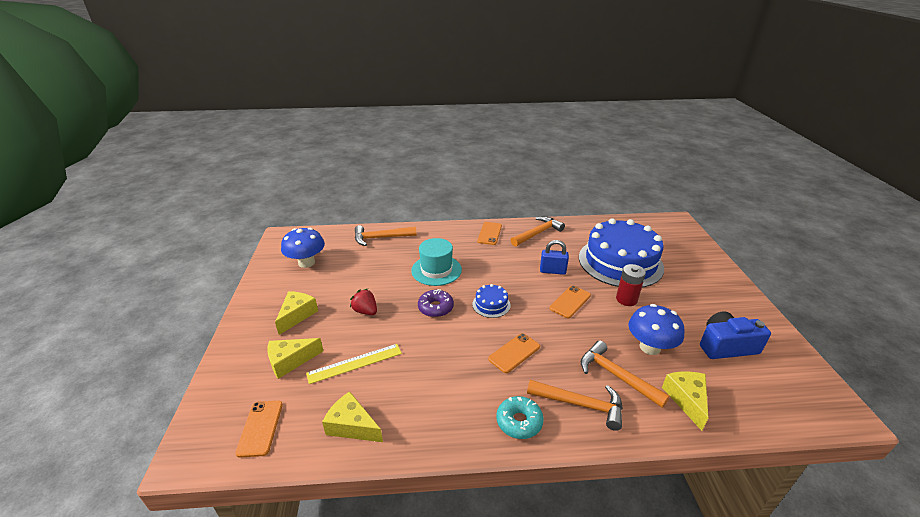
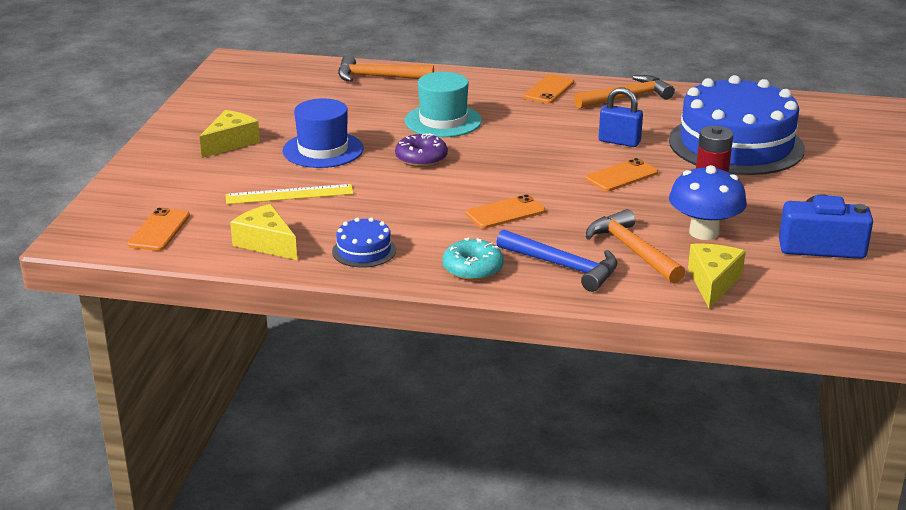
camera: 15 degrees right, 5 degrees down
yellow cheese [267,338,323,379] -> none
blue mushroom [281,228,325,268] -> none
red strawberry [350,289,377,315] -> blue hat [283,98,363,168]
blue cake [472,284,511,318] -> blue cake moved to [332,217,396,268]
orange hammer [527,380,623,431] -> blue hammer [496,229,618,292]

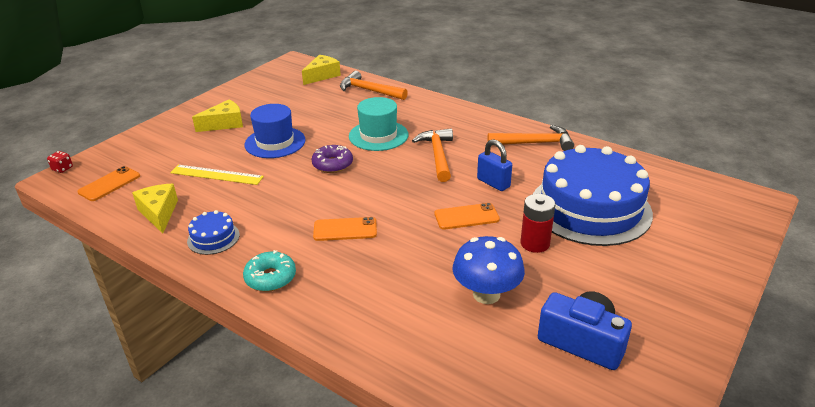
camera: 25 degrees right, 5 degrees up
blue hammer [496,229,618,292] -> none
orange phone [523,74,574,104] -> none
orange hammer [586,209,685,284] -> orange hammer moved to [412,128,453,182]
yellow cheese [688,243,746,309] -> yellow cheese moved to [302,55,341,85]
none -> red dice [47,151,73,173]

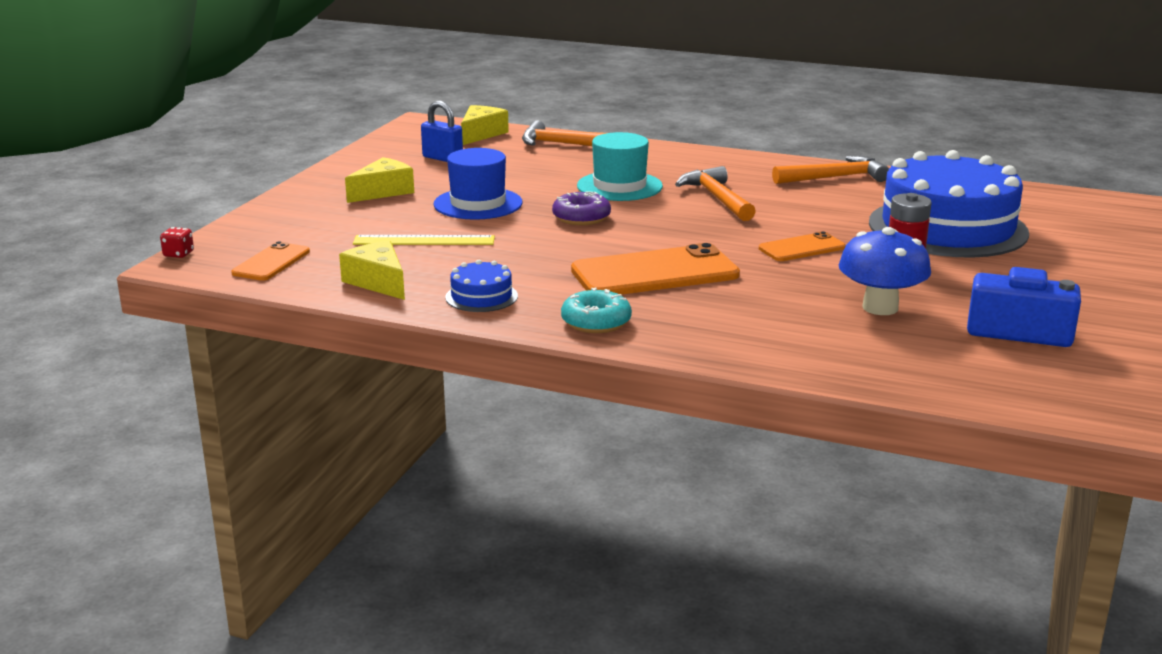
camera: 15 degrees left, 10 degrees down
orange phone [313,217,377,241] -> orange phone [571,243,740,294], size x1.84
blue padlock [477,139,512,191] -> blue padlock moved to [421,101,463,162]

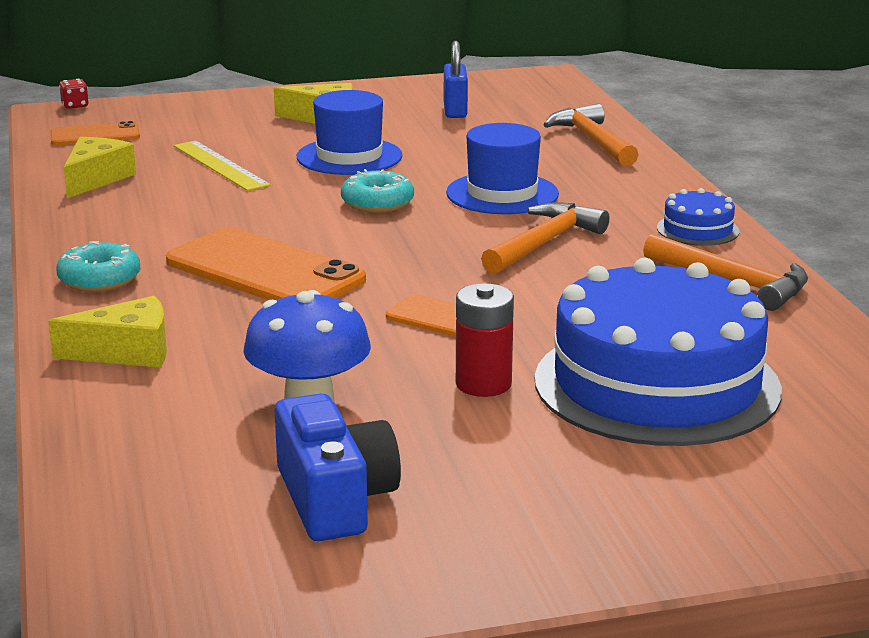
camera: 55 degrees right, 0 degrees up
blue cake [445,260,518,312] -> blue cake moved to [657,188,740,246]
yellow cheese [461,105,509,145] -> yellow cheese moved to [48,296,167,368]
purple donut [552,191,611,225] -> turquoise donut [341,169,414,213]
turquoise hat [577,132,663,201] -> blue hat [446,123,559,214]

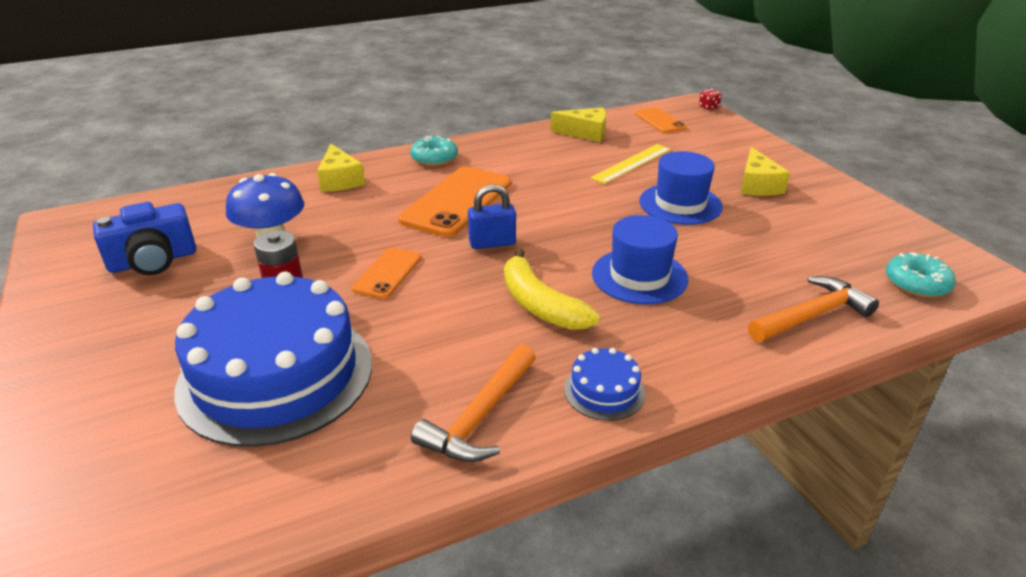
camera: 80 degrees right, 10 degrees up
turquoise donut [341,169,414,213] -> turquoise donut moved to [886,252,956,298]
blue padlock [444,41,468,118] -> blue padlock moved to [468,184,516,249]
orange hammer [481,202,610,274] -> yellow banana [504,248,600,330]

